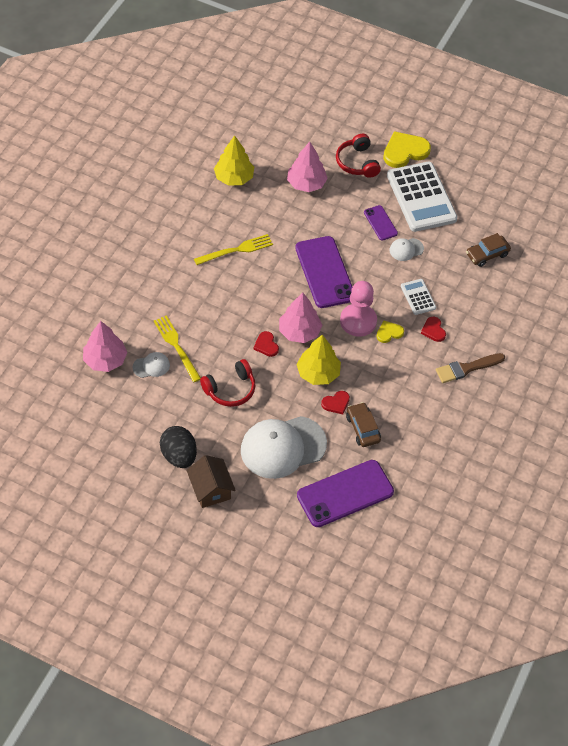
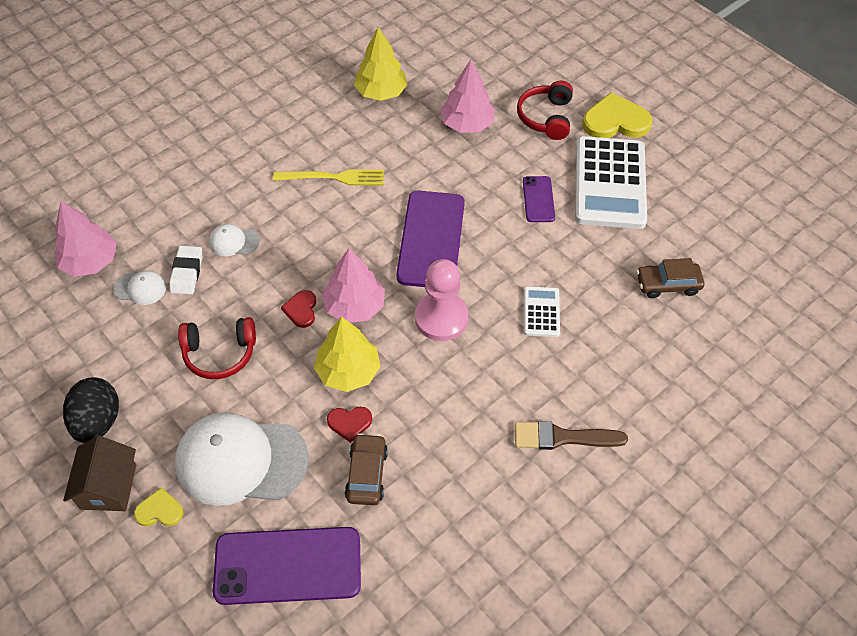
camera: 25 degrees right, 0 degrees up
yellow fork [154,315,201,382] -> white eraser [169,246,202,294]
yellow heart [376,321,404,343] -> yellow heart moved to [134,487,183,526]
white cap [390,238,424,261] -> white cap moved to [209,224,259,256]
red heart [421,317,446,342] -> none

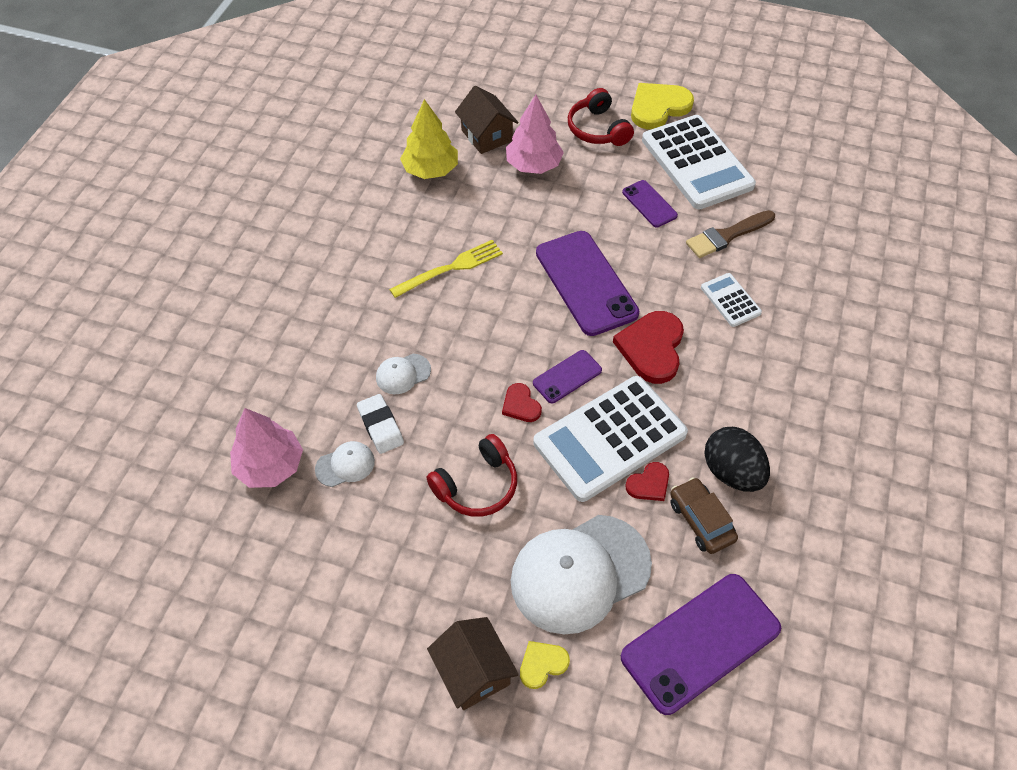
camera: 30 degrees left, 0 degrees up
black egg [63,377,119,443] -> black egg moved to [704,427,770,492]
yellow tree [314,316,381,392] -> white calculator [533,376,688,502]
pink tree [322,248,385,323] -> purple phone [533,350,602,403]
pink pawn [415,259,469,341] -> red heart [613,311,684,384]
brown brush [515,421,628,450] -> brown brush moved to [686,210,775,258]
brown car [636,258,704,298] -> none
none -> brown house [455,86,518,154]

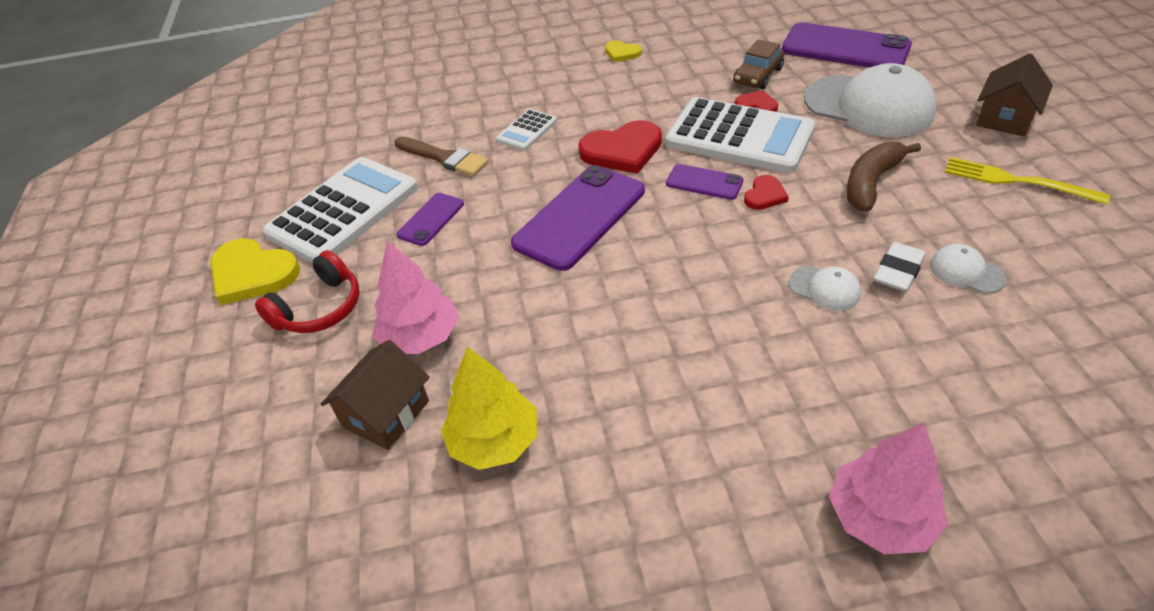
camera: 115 degrees left, 10 degrees down
pink tree [230,408,303,488] -> pink tree moved to [829,423,948,554]
yellow fork [389,240,503,298] -> yellow fork moved to [945,157,1110,205]
red headphones [427,434,517,517] -> brown banana [846,142,921,211]
yellow heart [520,641,570,689] -> yellow heart moved to [605,40,642,62]
black egg [704,427,770,492] -> none

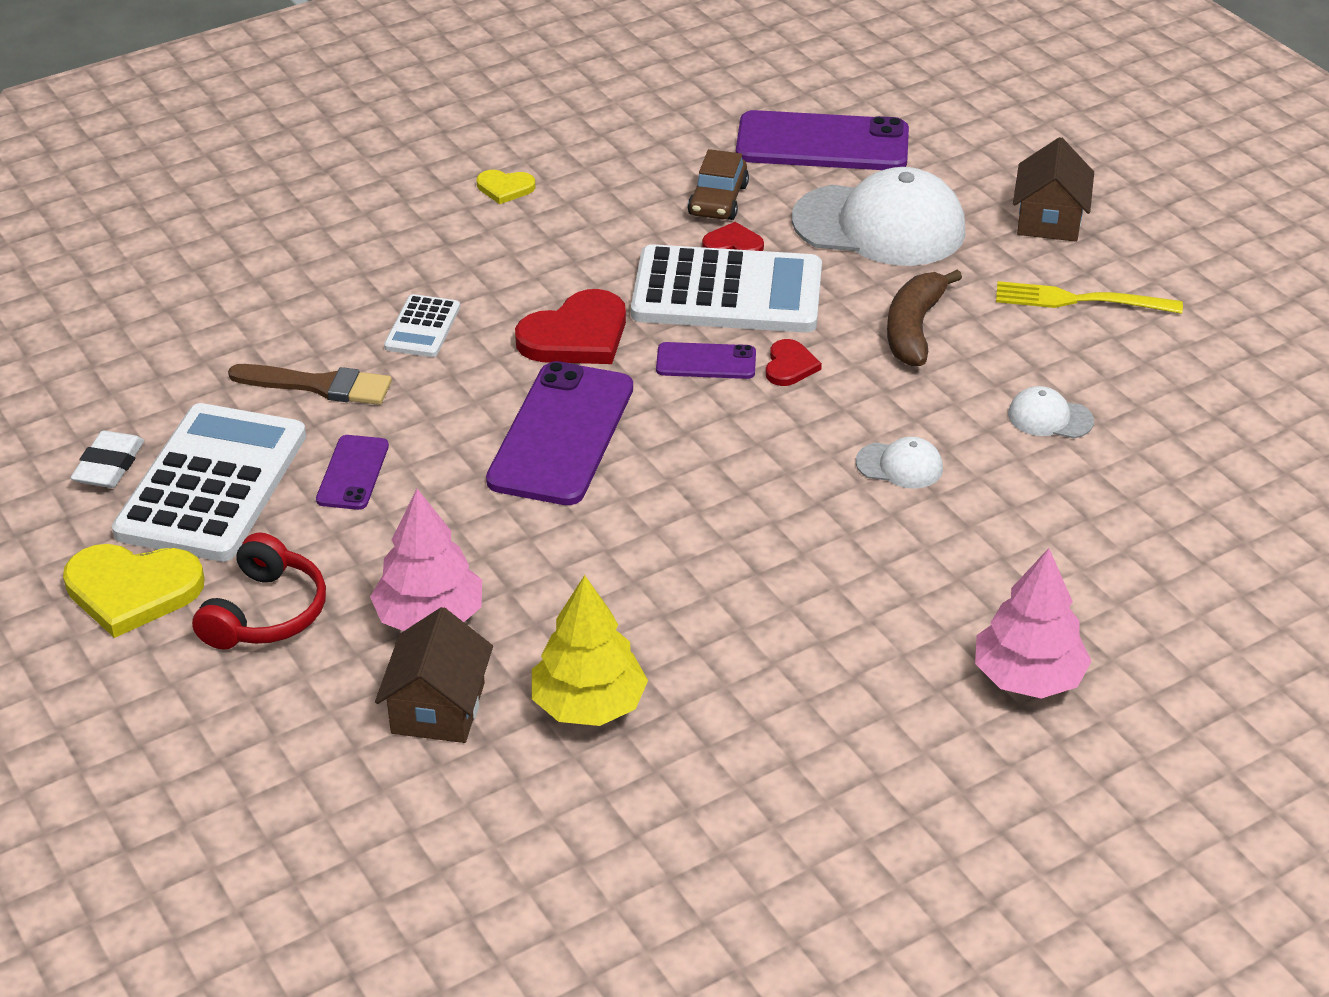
camera: 25 degrees left, 5 degrees down
white eraser [874,242,926,292] -> white eraser moved to [70,431,144,488]

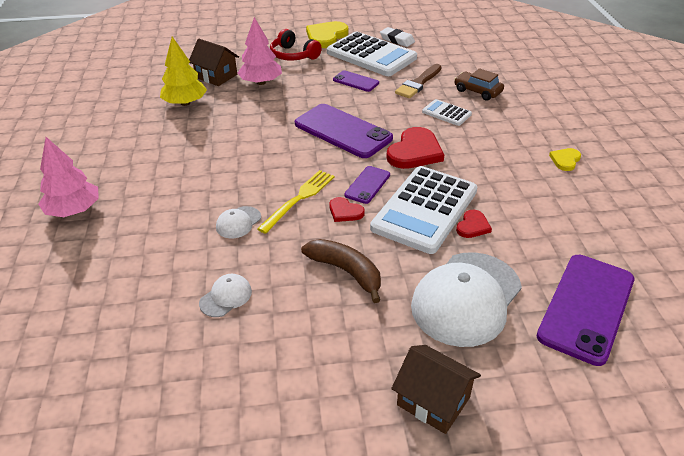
camera: 115 degrees right, 0 degrees up
red heart [515,289,626,364] -> red heart turned 135 degrees counterclockwise [387,127,444,169]
brown car [688,149,749,220] -> brown car moved to [454,68,504,101]
yellow fork [996,281,1183,314] -> yellow fork moved to [257,170,335,234]

